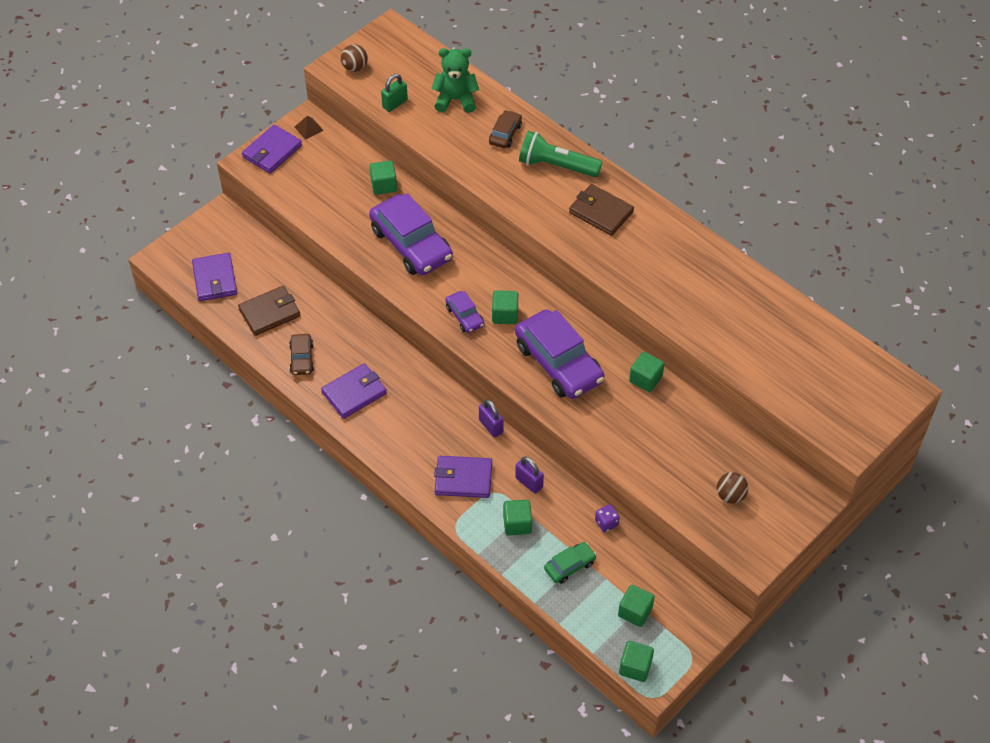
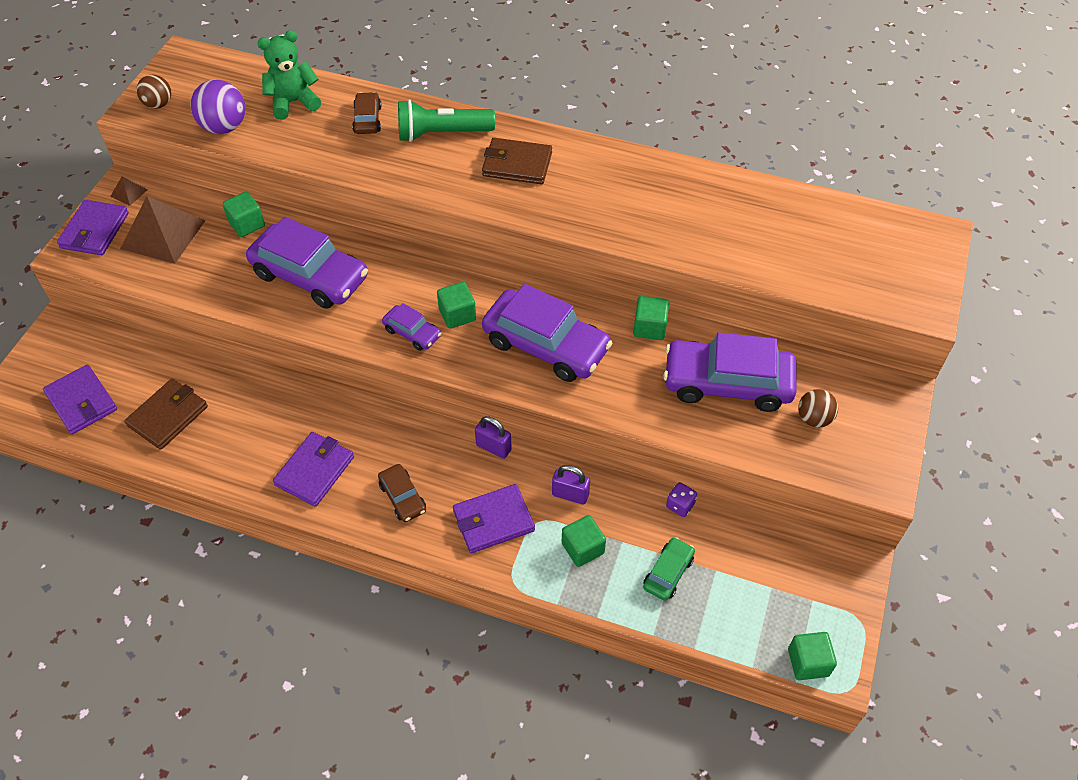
camera: 25 degrees left, 0 degrees up
brown car [289,334,314,375] -> brown car moved to [378,464,426,522]
green padlock [381,74,408,112] -> purple ball [190,80,245,134]
green cube [618,585,655,627] -> none
none -> brown pyramid [120,196,206,264]
none -> purple car [663,332,797,412]

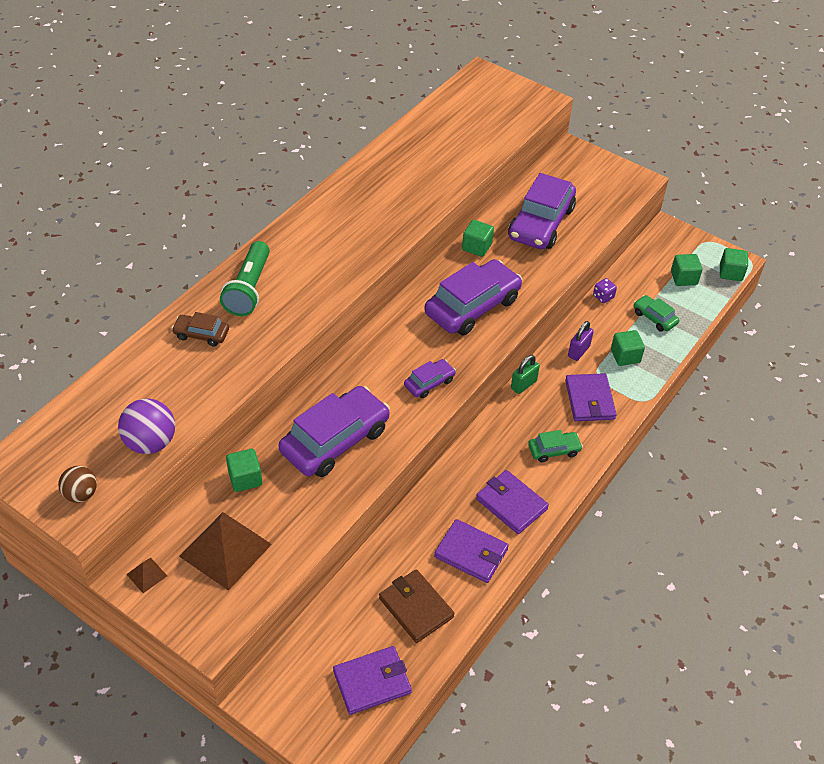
camera: 75 degrees left, 5 degrees down
purple wallet [57,200,129,255] -> purple wallet moved to [434,519,509,583]
green teddy bear [257,30,321,120] -> none
brown car [378,464,426,522] -> green car [528,430,583,462]
green cube [437,282,476,329] -> green cube moved to [671,254,702,286]
purple padlock [475,416,512,459] -> green padlock [511,355,540,394]
brown wallet [482,138,552,184] -> none
brown ball [798,389,838,428] -> none

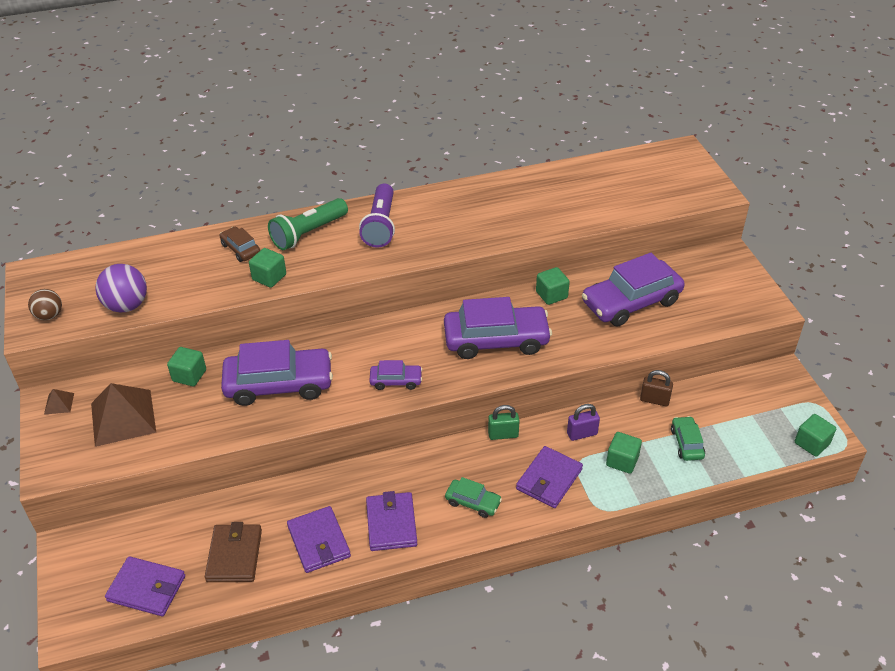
camera: 40 degrees right, 5 degrees down
purple dice [593,278,617,303] -> brown padlock [640,370,673,407]
green cube [671,254,702,286] -> green cube moved to [249,248,286,288]
none -> purple flashlight [359,183,395,248]

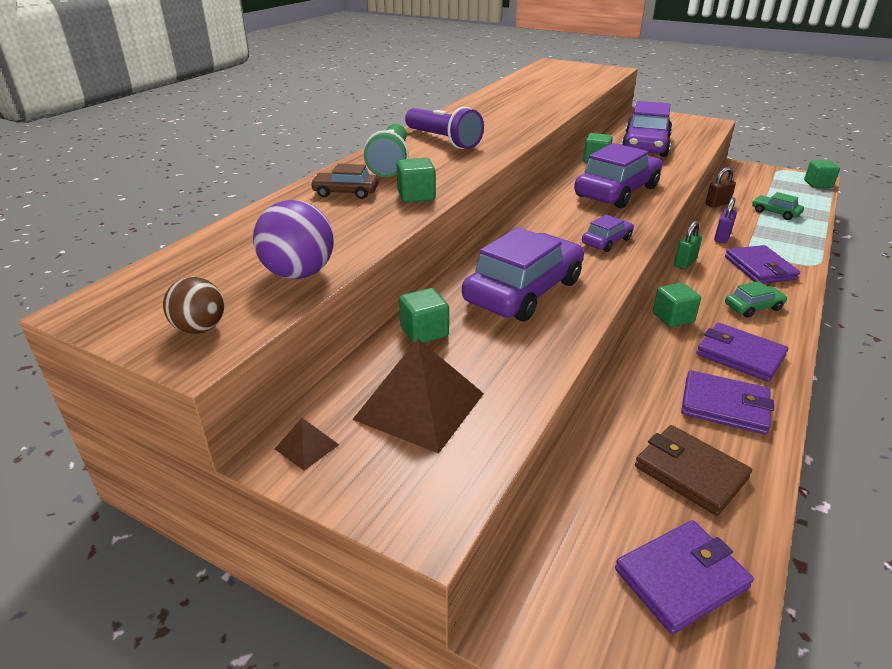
camera: 45 degrees left, 10 degrees down
green cube [606,432,642,474] -> green cube moved to [653,283,701,327]

